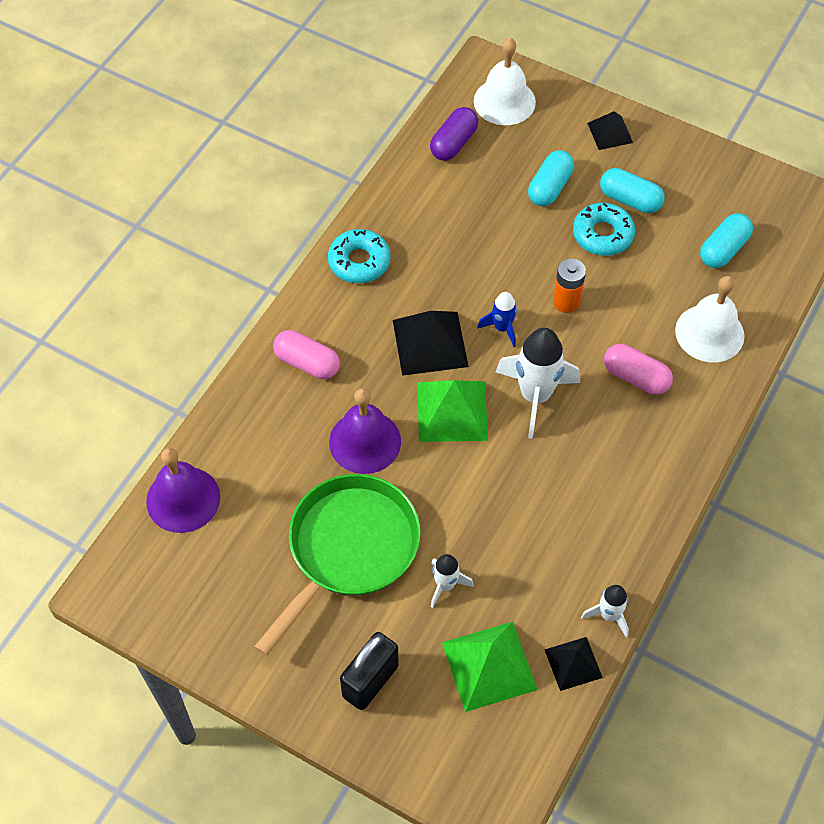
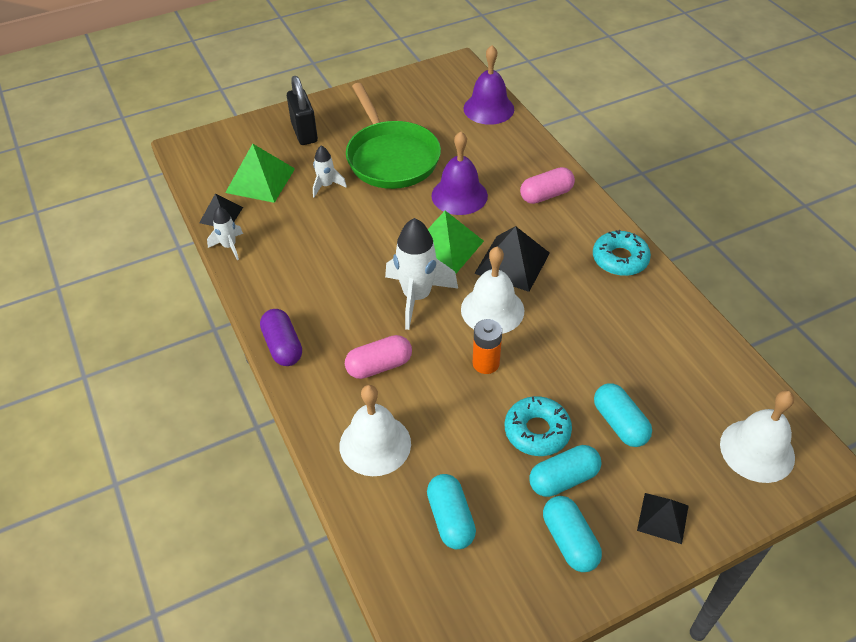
camera: 125 degrees right, 10 degrees down
purple capsule [430,107,478,161] -> purple capsule moved to [260,309,302,366]
blue rocket [477,292,517,347] -> white bell [461,247,524,334]
none -> turquoise capsule [543,496,602,572]

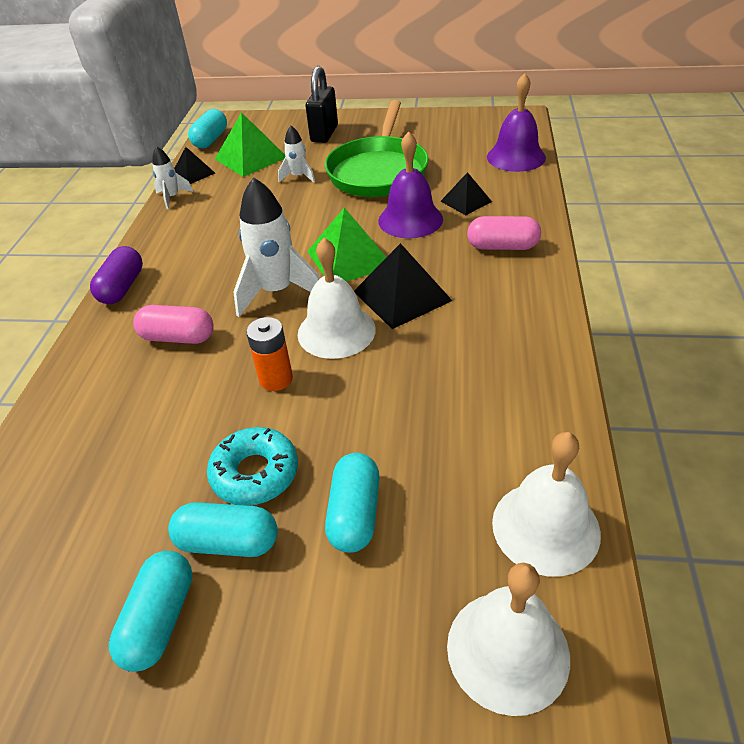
camera: 35 degrees right, 5 degrees down
white bell [340,385,411,476] -> white bell moved to [492,432,601,577]
turquoise capsule [427,474,476,549] -> turquoise capsule moved to [188,109,227,148]
turquoise donut [593,230,651,276] -> none
black pyramid [637,493,689,544] -> black pyramid moved to [441,172,492,215]

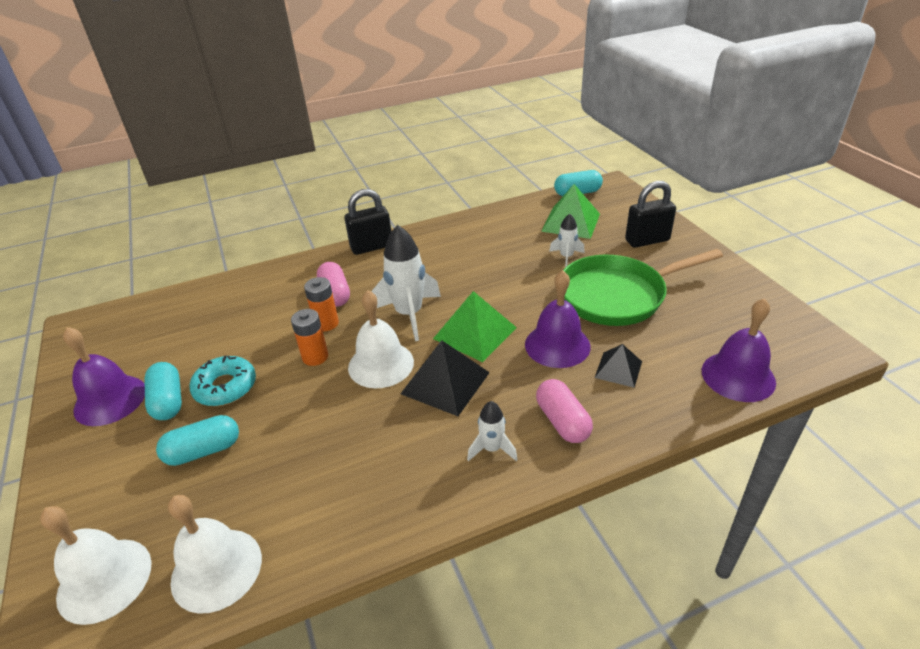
camera: 60 degrees right, 5 degrees down
purple capsule [90,246,143,304] -> black padlock [344,189,391,255]
turquoise capsule [109,551,192,672] -> purple bell [63,327,145,426]
white rocket [152,146,193,209] -> white rocket moved to [467,401,518,461]
black pyramid [174,147,215,184] -> none
none -> orange battery [304,277,339,331]

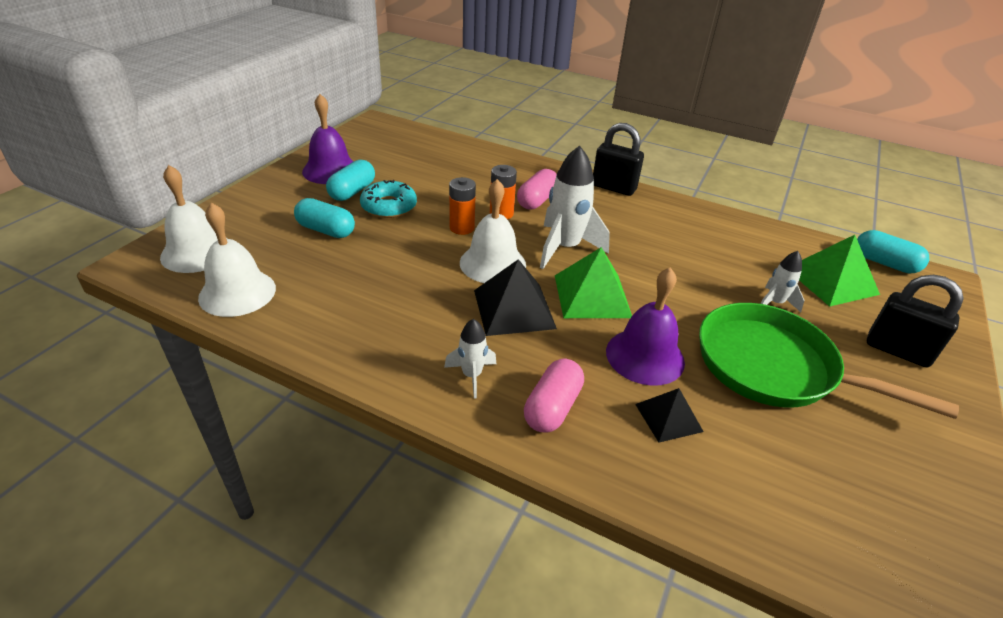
camera: 45 degrees right, 0 degrees up
purple bell [702,298,776,402] -> none

